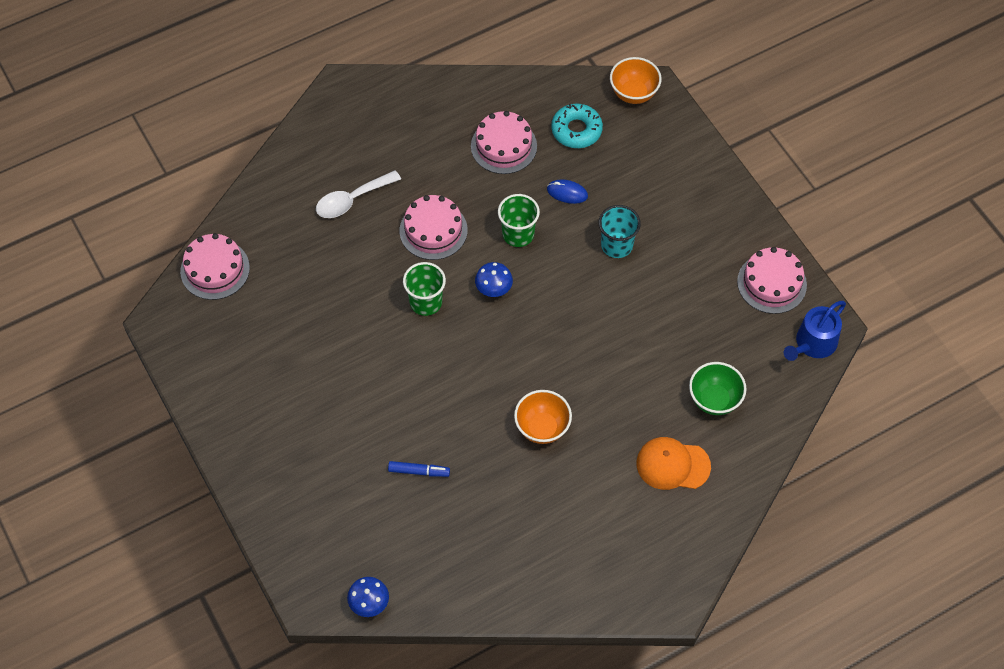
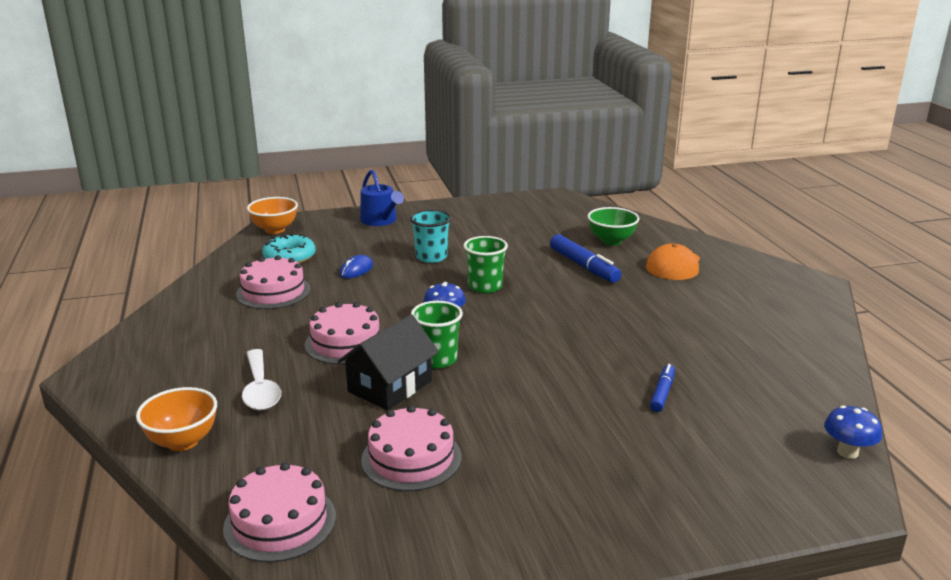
camera: 75 degrees left, 35 degrees down
green cup [498,194,540,247] -> green cup moved to [463,236,508,293]
orange bowl [514,390,572,444] -> orange bowl moved to [136,387,217,451]
pink cake [737,247,807,314] -> pink cake moved to [361,405,462,491]
blue watering can [784,301,846,361] -> blue watering can moved to [360,170,404,226]
none -> black house [338,314,439,410]
none -> blue marker [550,234,621,283]

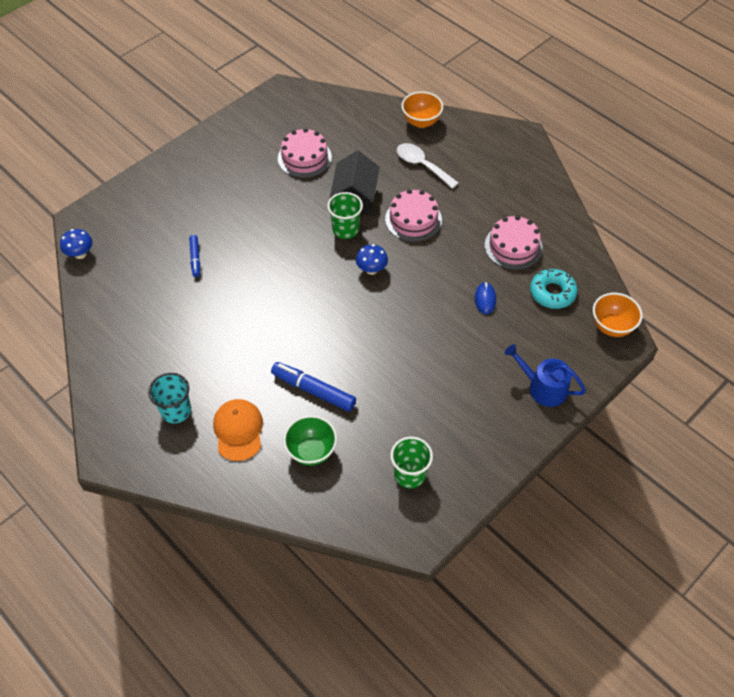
camera: 150 degrees right, 30 degrees up
pink cake [223,462,336,562] -> none
turquoise cup [410,210,451,263] -> turquoise cup moved to [148,373,191,423]
green cup [463,236,508,293] -> green cup moved to [390,436,433,488]

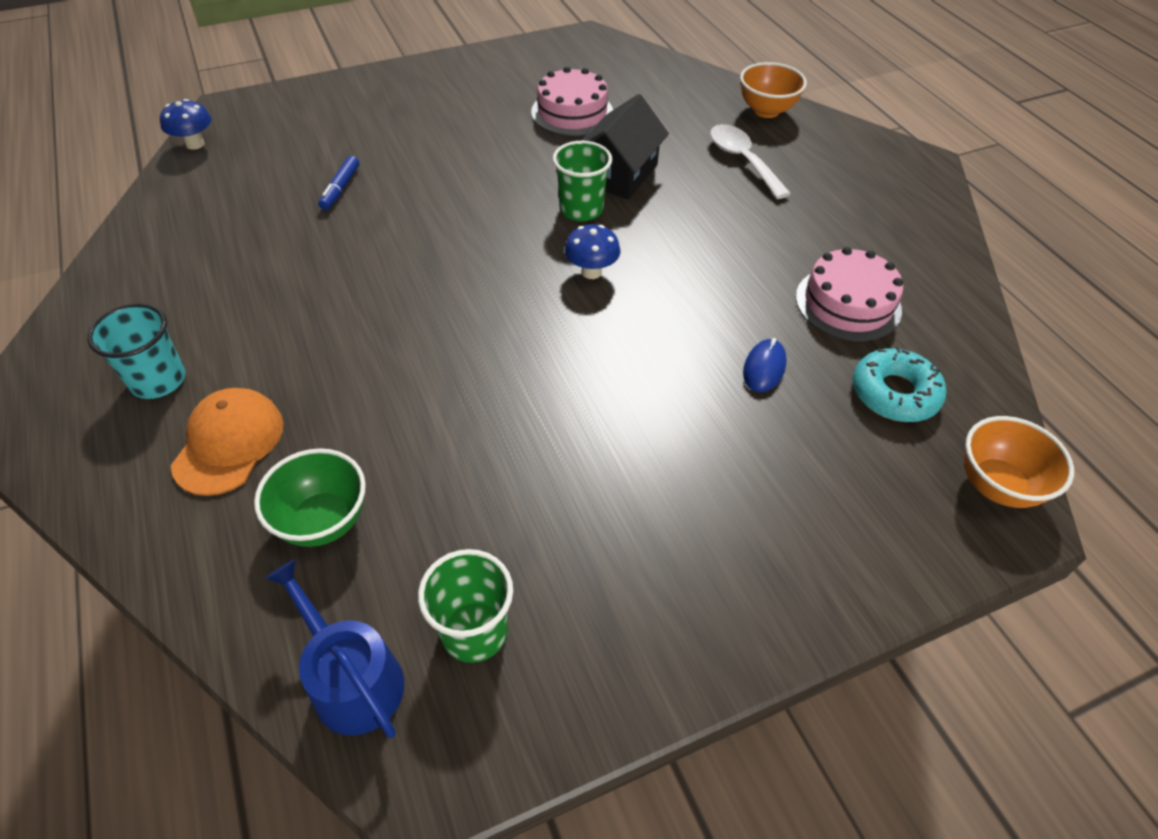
camera: 20 degrees right, 5 degrees down
blue marker [271,362,356,412] -> none
pink cake [385,189,442,242] -> none
blue watering can [505,344,586,407] -> blue watering can moved to [265,559,404,738]

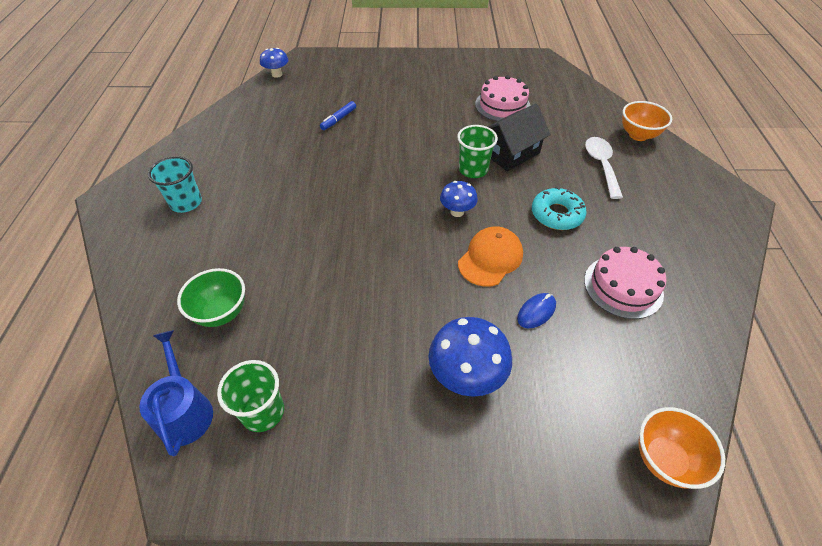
camera: 25 degrees right, 0 degrees up
orange cap [171,388,284,496] -> orange cap moved to [458,226,523,287]
turquoise donut [853,346,946,422] -> turquoise donut moved to [532,187,587,230]
none -> blue mushroom [429,317,512,397]

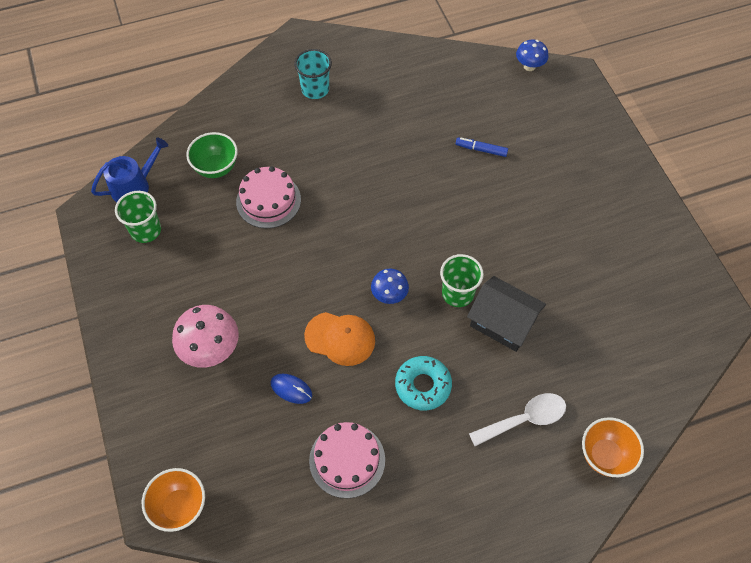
camera: 70 degrees right, 10 degrees up
blue mushroom [429,317,512,397] -> pink mushroom [172,305,239,368]
pink cake [475,75,531,121] -> pink cake moved to [236,166,301,228]

